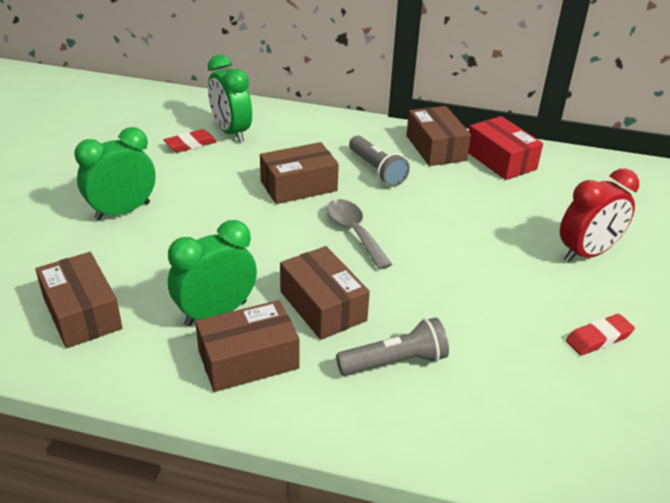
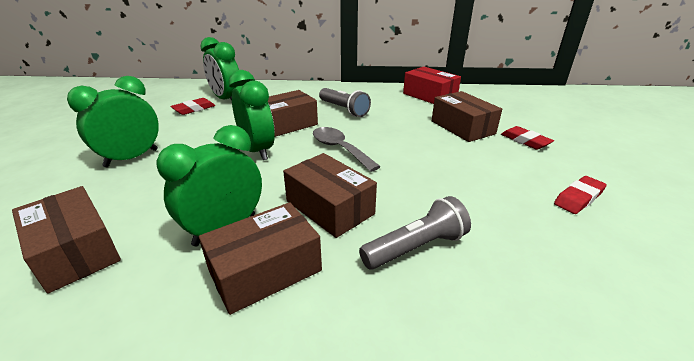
camera: 10 degrees left, 5 degrees down
brown box [406,106,471,166] -> brown box moved to [432,91,502,142]
red clock [560,169,639,262] -> red eraser [501,126,554,150]
none -> green clock [229,70,275,160]

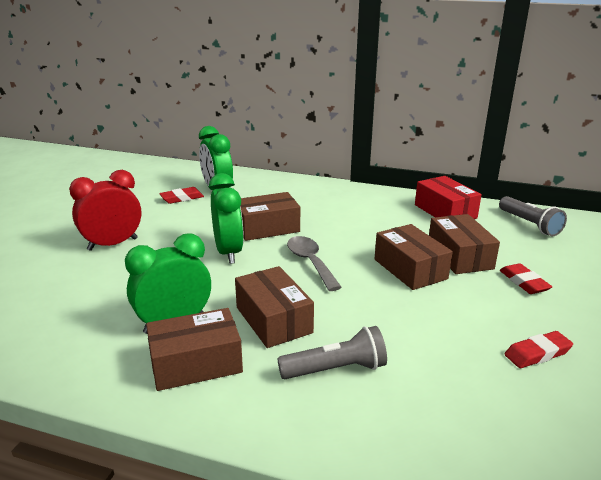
camera: 15 degrees right, 5 degrees down
brown box [12,186,121,294] -> brown box moved to [375,224,453,290]
green clock [67,76,159,167] -> red clock [69,170,142,251]
grey flashlight [319,88,371,117] -> grey flashlight moved to [499,196,567,237]

